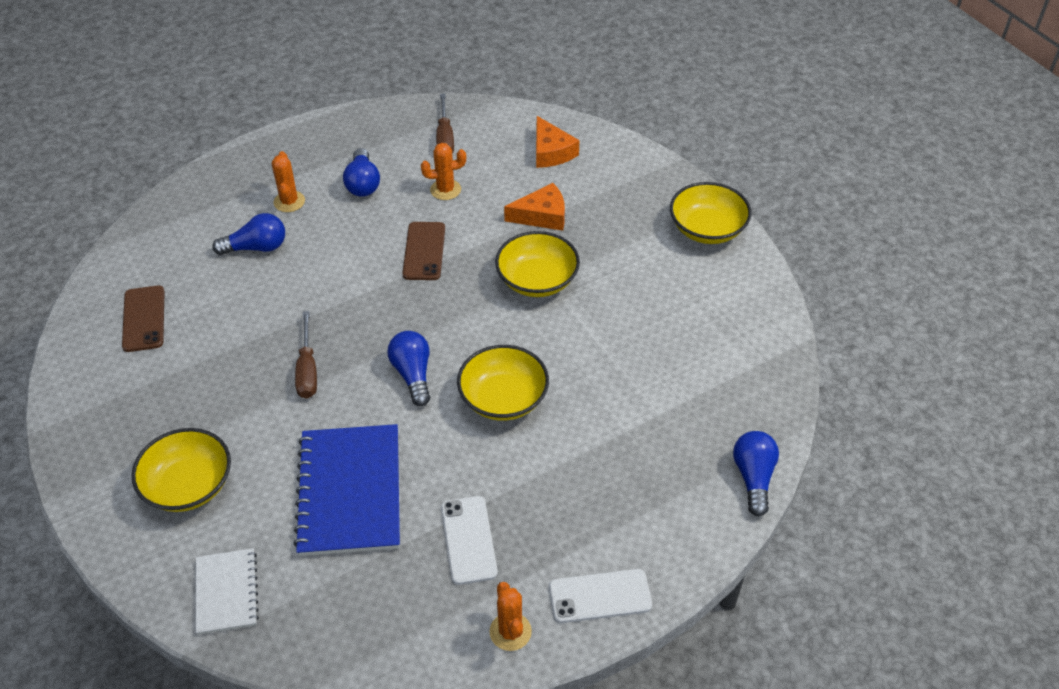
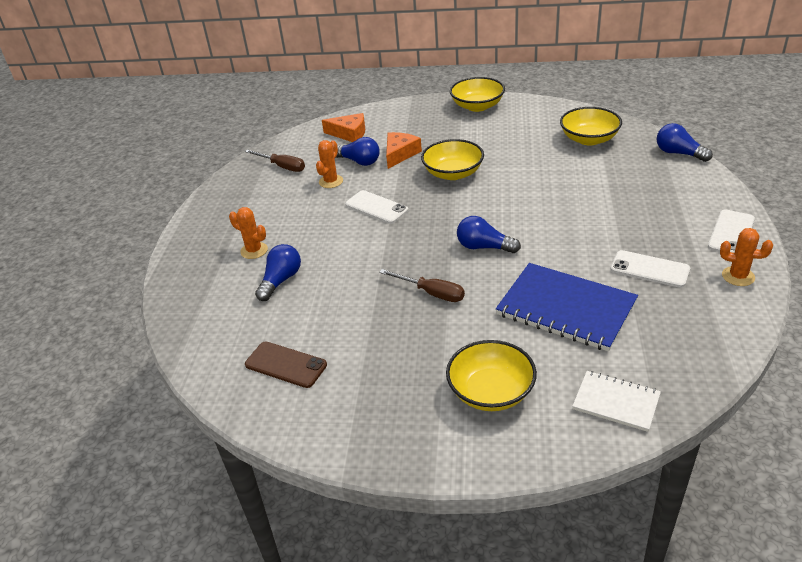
camera: 50 degrees left, 10 degrees down
blue light bulb [343,148,380,197] -> blue light bulb moved to [336,137,380,166]
brown phone [402,222,445,280] -> white phone [345,190,408,224]
yellow bowl [457,345,549,421] -> yellow bowl moved to [560,107,622,146]

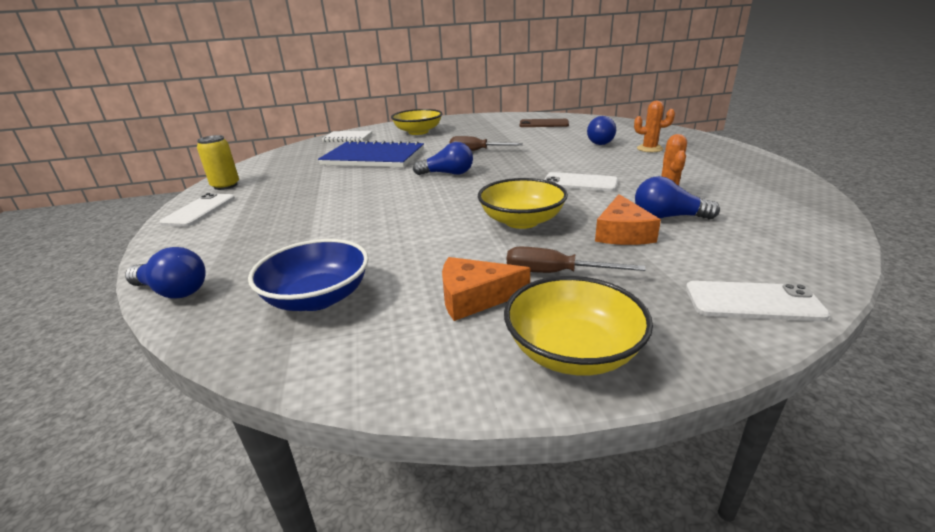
camera: 160 degrees right, 10 degrees down
brown screwdriver [245,150,305,172] -> brown screwdriver moved to [507,247,646,273]
orange cheese [322,113,365,142] -> orange cheese moved to [442,257,530,321]
yellow bowl [560,107,622,146] -> blue bowl [248,239,369,311]
white phone [610,250,690,288] -> white phone moved to [686,281,830,321]
orange cactus [720,228,773,286] -> yellow can [197,135,239,190]

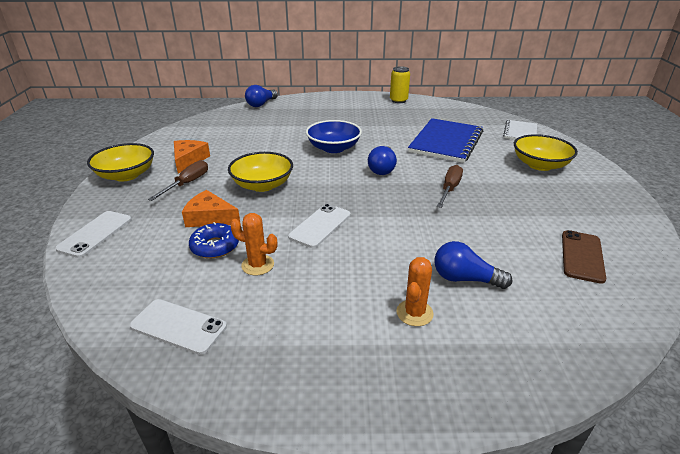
camera: 100 degrees right, 5 degrees up
white phone [159,193,235,227] -> white phone moved to [130,299,227,355]
blue bowl [248,239,369,311] -> blue bowl moved to [306,120,362,153]
blue light bulb [635,176,720,219] -> blue donut [189,222,239,258]

